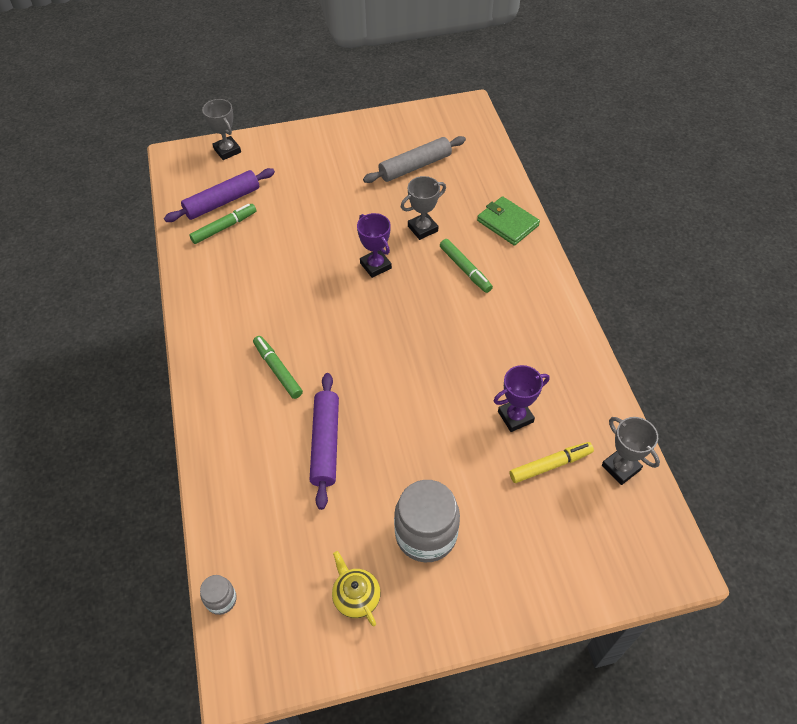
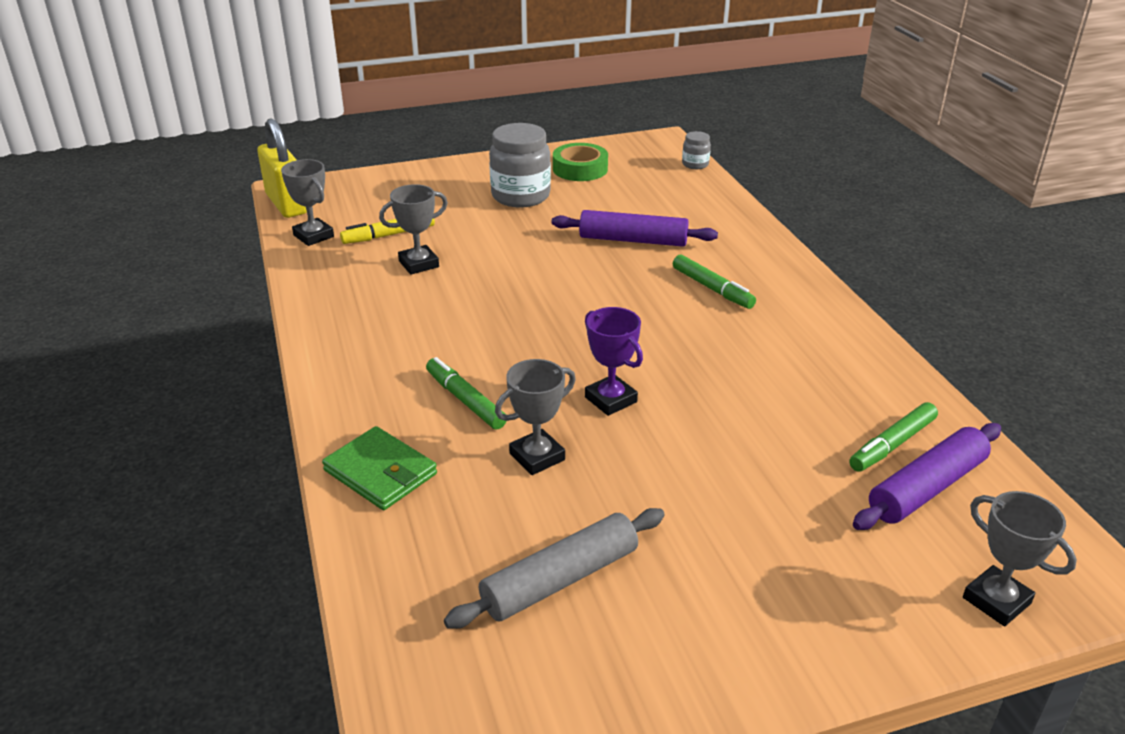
camera: 175 degrees right, 20 degrees down
purple rolling pin [309,373,339,510] -> purple rolling pin turned 75 degrees counterclockwise [551,210,718,247]
yellow teapot [332,551,381,626] -> green tape [553,143,608,181]
purple trophy [494,365,549,432] -> grey trophy [379,184,448,275]
none -> yellow padlock [257,118,307,218]

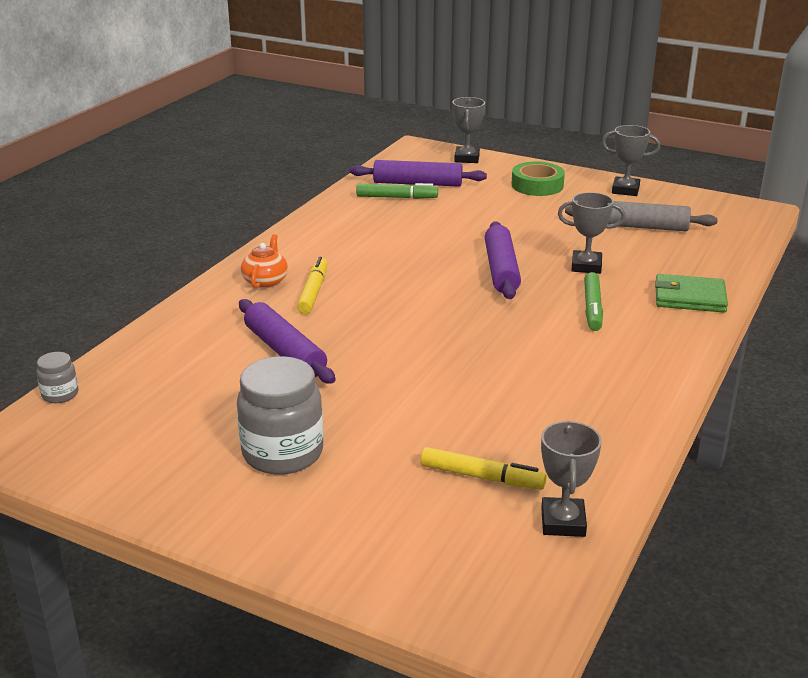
camera: 135 degrees left, 5 degrees down
yellow padlock [257,118,307,218] -> none
green wallet [322,426,437,510] -> green wallet turned 75 degrees counterclockwise [655,274,728,313]
grey trophy [379,184,448,275] -> grey trophy moved to [602,125,660,196]
green tape [553,143,608,181] -> green tape moved to [511,162,565,196]
purple trophy [585,307,643,416] -> purple rolling pin [485,221,521,299]
green marker [673,255,756,309] -> yellow marker [297,257,328,314]
none -> orange teapot [241,234,288,288]

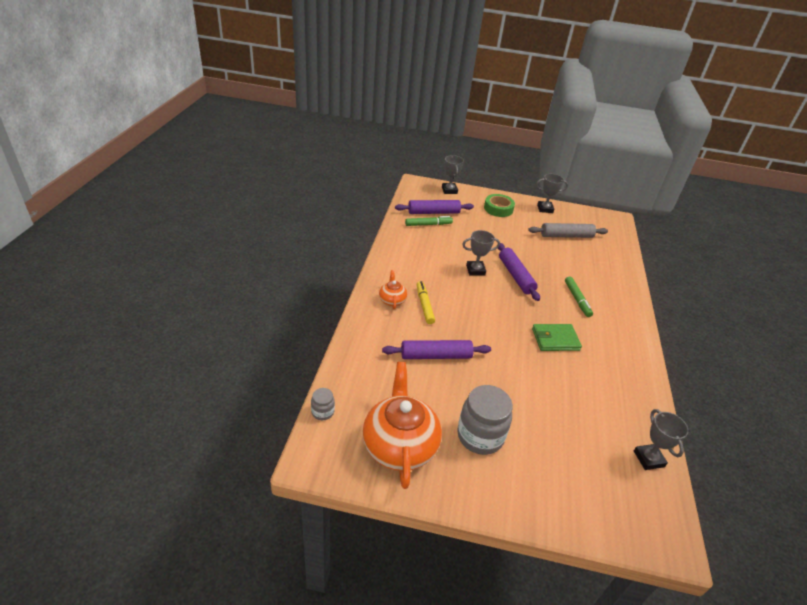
camera: 20 degrees left, 10 degrees up
purple rolling pin [239,299,336,384] -> purple rolling pin turned 45 degrees counterclockwise [382,340,491,359]
yellow marker [421,447,547,490] -> none
grey trophy [558,192,625,274] -> grey trophy moved to [462,230,500,275]
green wallet [655,274,728,313] -> green wallet moved to [532,324,582,351]
none -> orange teapot [363,362,442,489]

